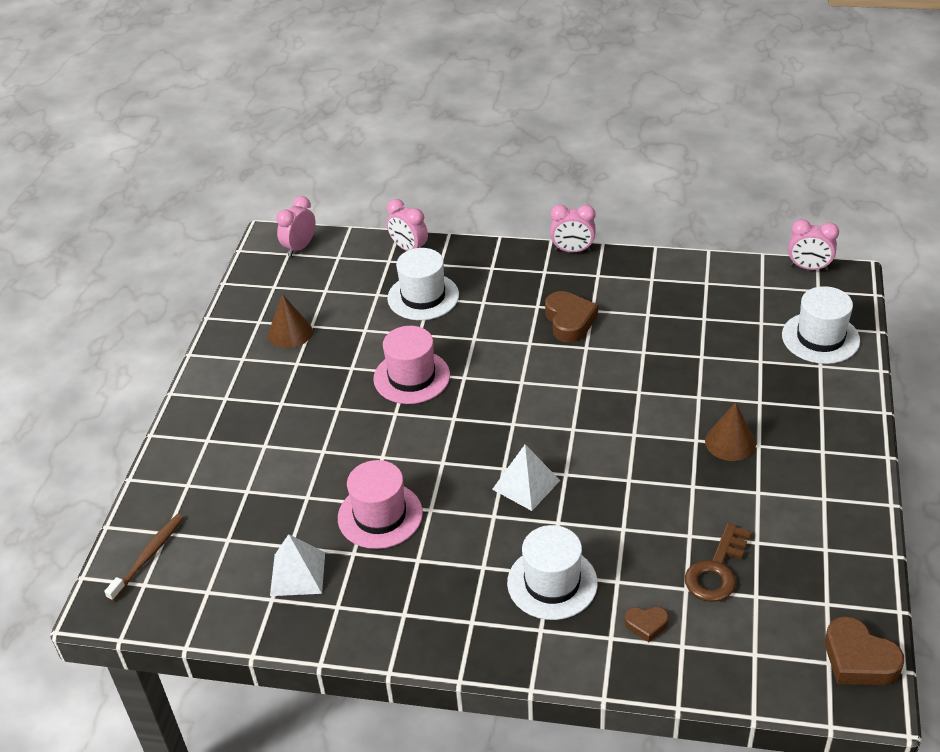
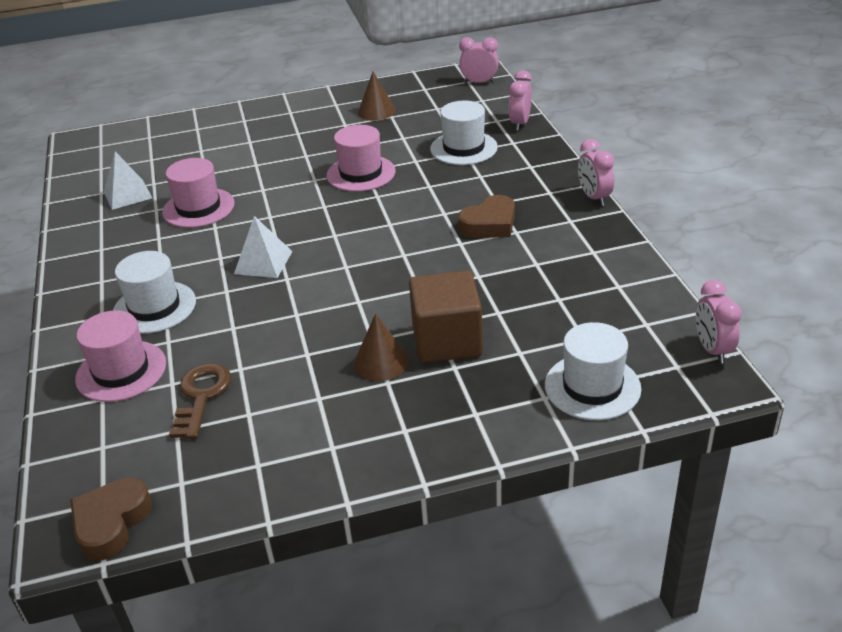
camera: 65 degrees right, 5 degrees down
brown toothbrush [104,514,183,601] -> none
brown heart [625,606,669,642] -> pink hat [75,310,166,402]
brown key [685,523,752,602] -> brown key turned 90 degrees clockwise [169,363,231,439]
none -> brown cube [409,270,483,363]

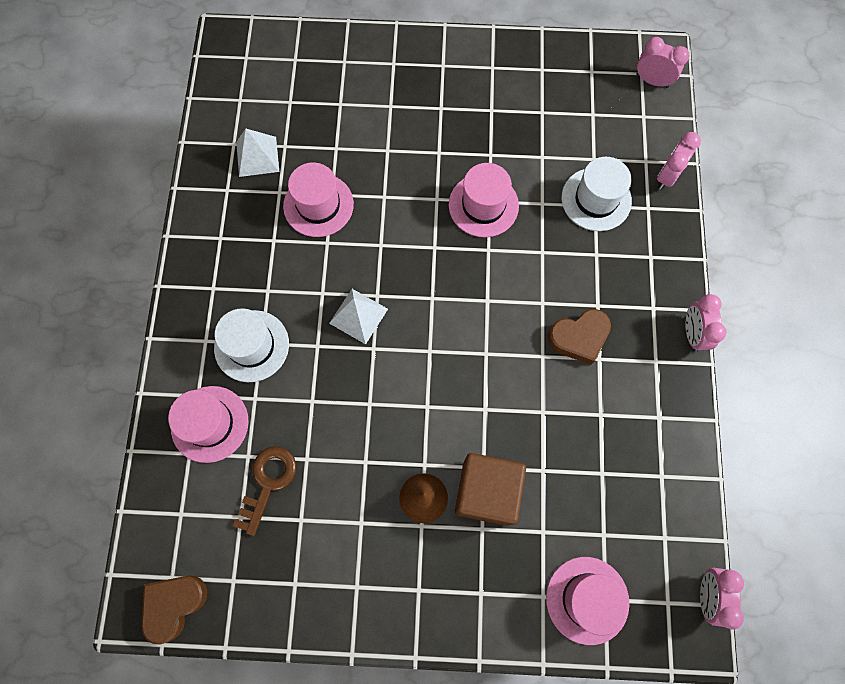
camera: 15 degrees right, 35 degrees up
brown cone [358,72,396,120] -> none
white hat [545,322,641,420] -> pink hat [546,557,629,645]

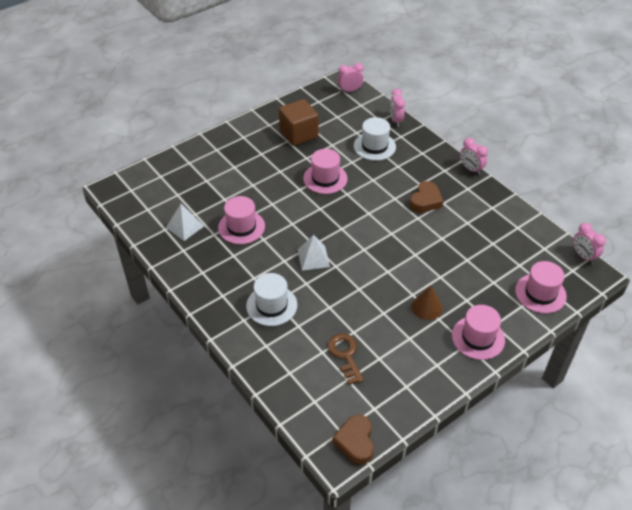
camera: 40 degrees left, 25 degrees down
pink hat [168,386,249,463] -> pink hat moved to [452,305,505,360]
brown cube [455,453,526,526] -> brown cube moved to [279,99,318,146]

